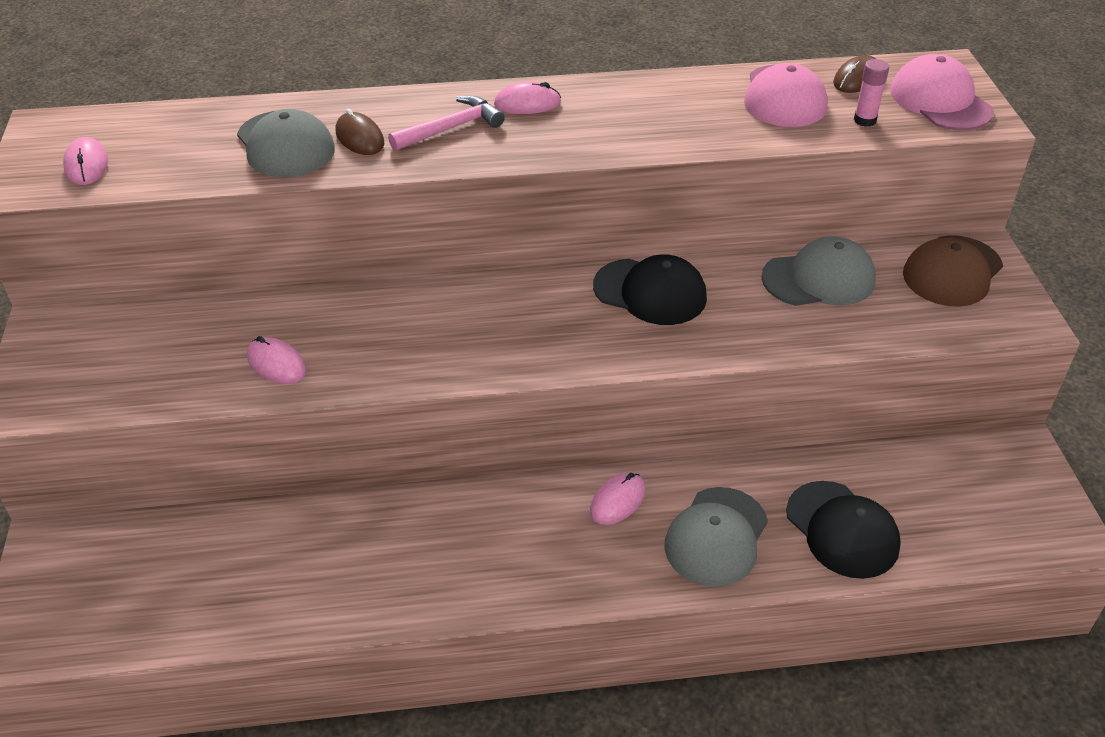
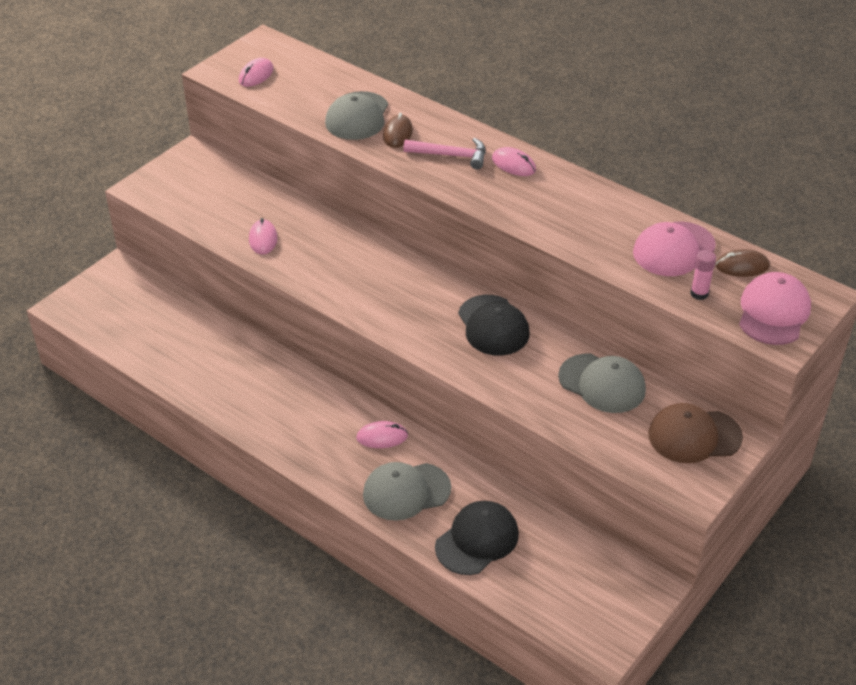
camera: 45 degrees right, 0 degrees up
black cap [786,481,901,579] -> black cap turned 150 degrees counterclockwise [435,501,519,575]

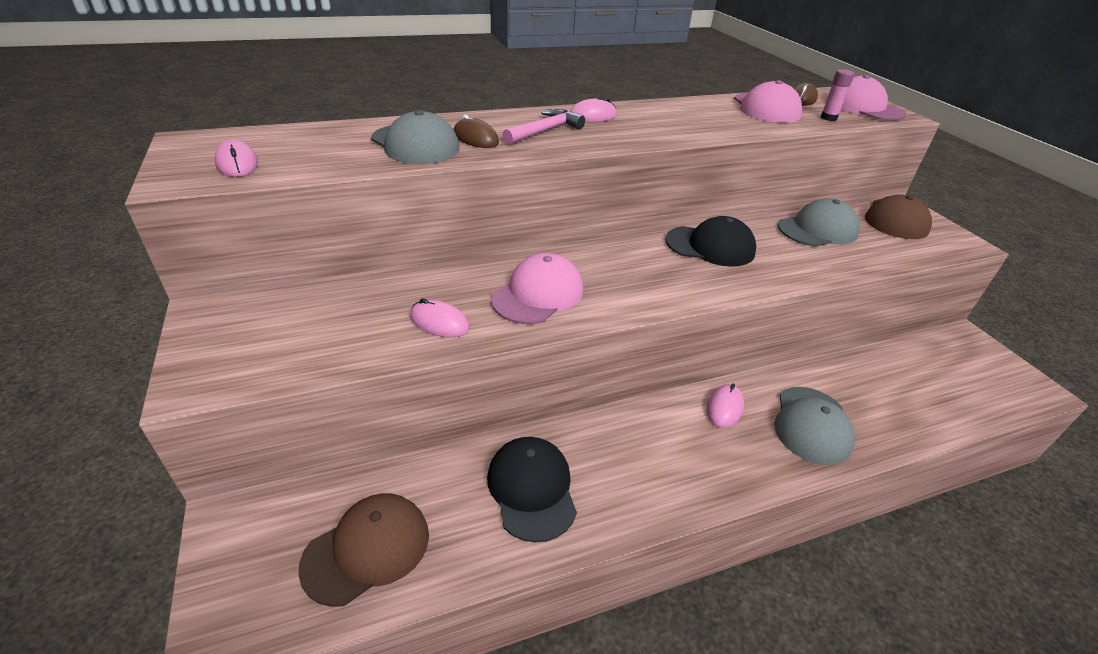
camera: 60 degrees left, 5 degrees down
black cap [435,501,519,575] -> black cap moved to [487,437,577,543]
none -> brown cap [298,493,429,607]
none -> pink cap [491,253,583,324]

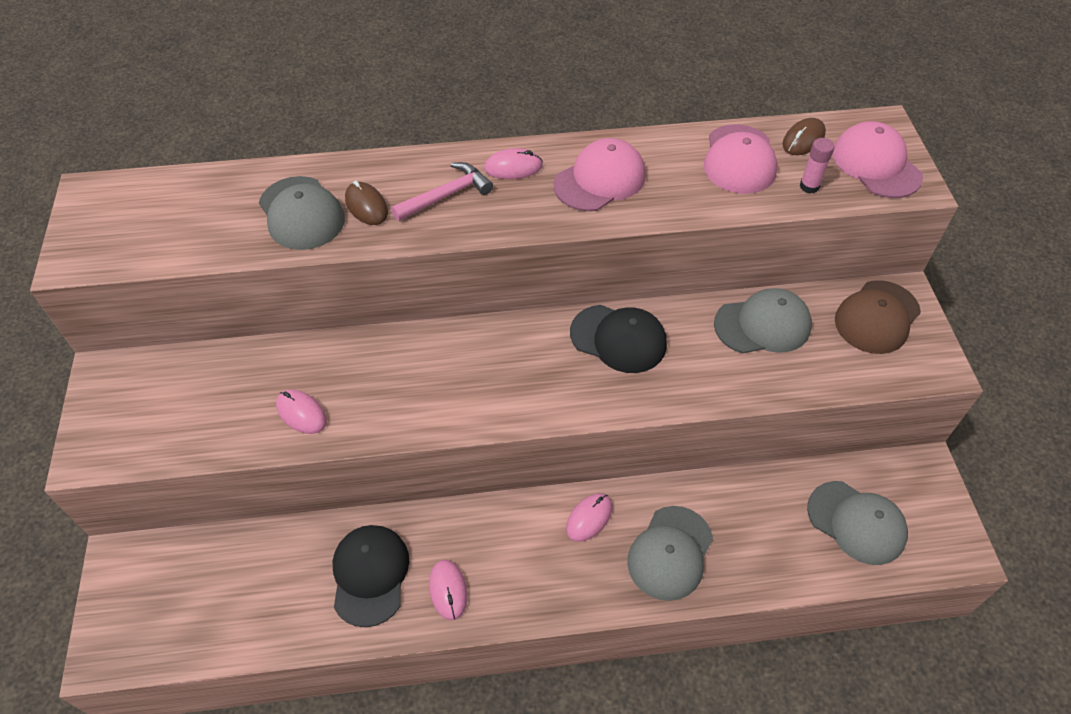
camera: 15 degrees right, 15 degrees up
pink mouse [215,140,258,177] -> pink mouse moved to [429,560,468,620]
brown cap [298,493,429,607] -> none
pink cap [491,253,583,324] -> pink cap moved to [554,138,646,211]
none -> grey cap [807,481,908,565]

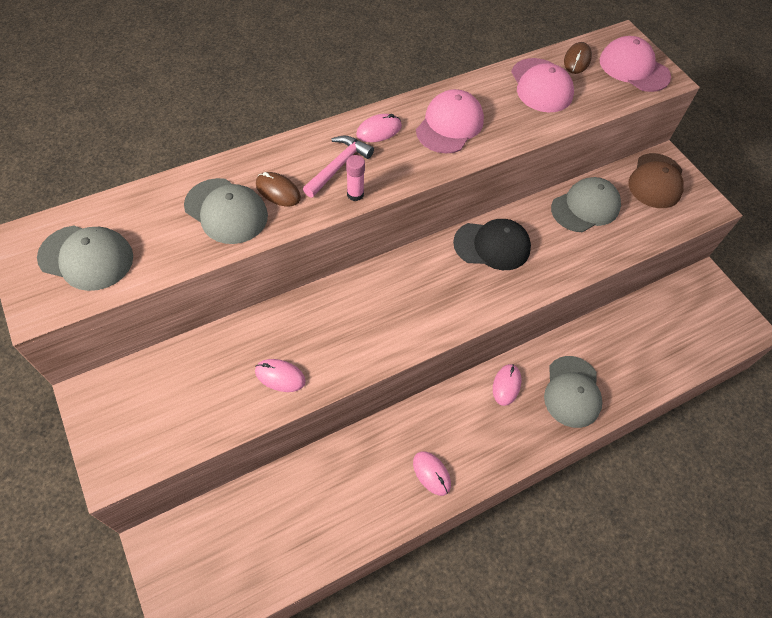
camera: 25 degrees left, 5 degrees up
black cap [333,525,409,627] -> none
pink glue stick [800,138,835,193] -> pink glue stick moved to [346,155,365,201]
grey cap [807,481,908,565] -> grey cap moved to [37,225,133,291]

